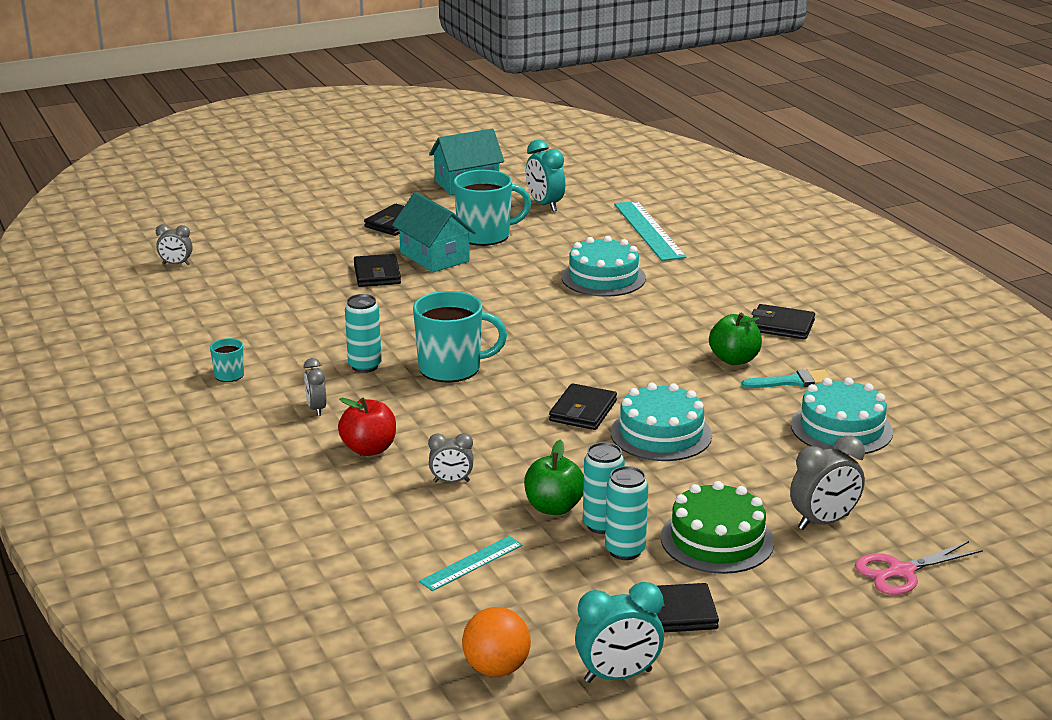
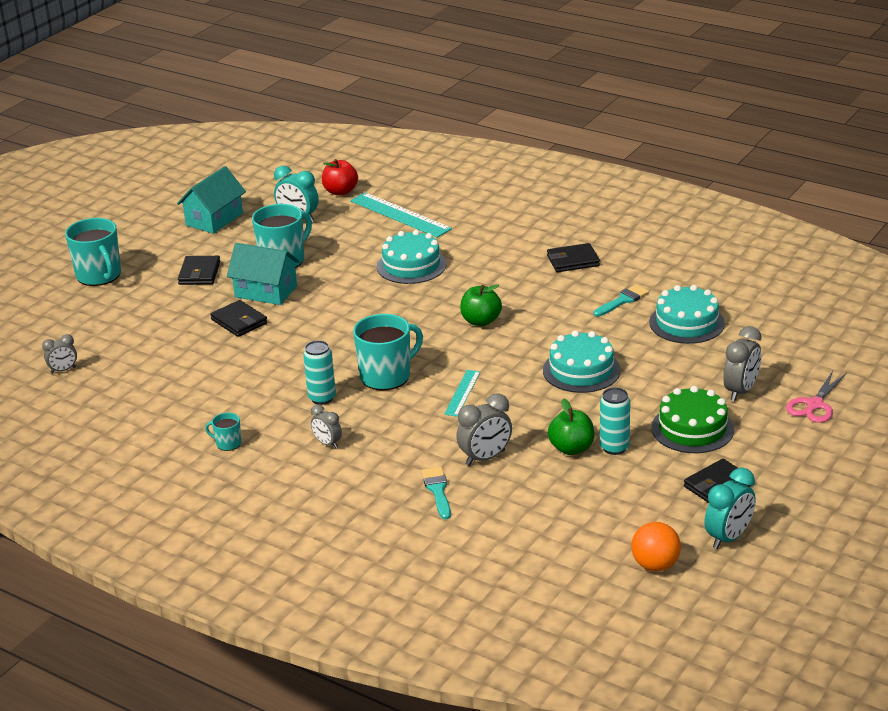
camera: 30 degrees left, 5 degrees up
red apple [338,398,396,456] -> red apple moved to [322,159,358,196]
turquoise ruler [419,536,523,591] -> turquoise ruler moved to [444,370,480,417]
grey clock [428,433,473,483] -> grey clock [456,393,512,466], size x1.62
black wallet [549,383,617,430] -> none
turquoise can [605,466,648,560] -> none
green apple [709,313,762,365] -> green apple moved to [460,284,502,326]
none -> turquoise mug [65,218,121,286]
none -> turquoise brush [421,467,451,519]

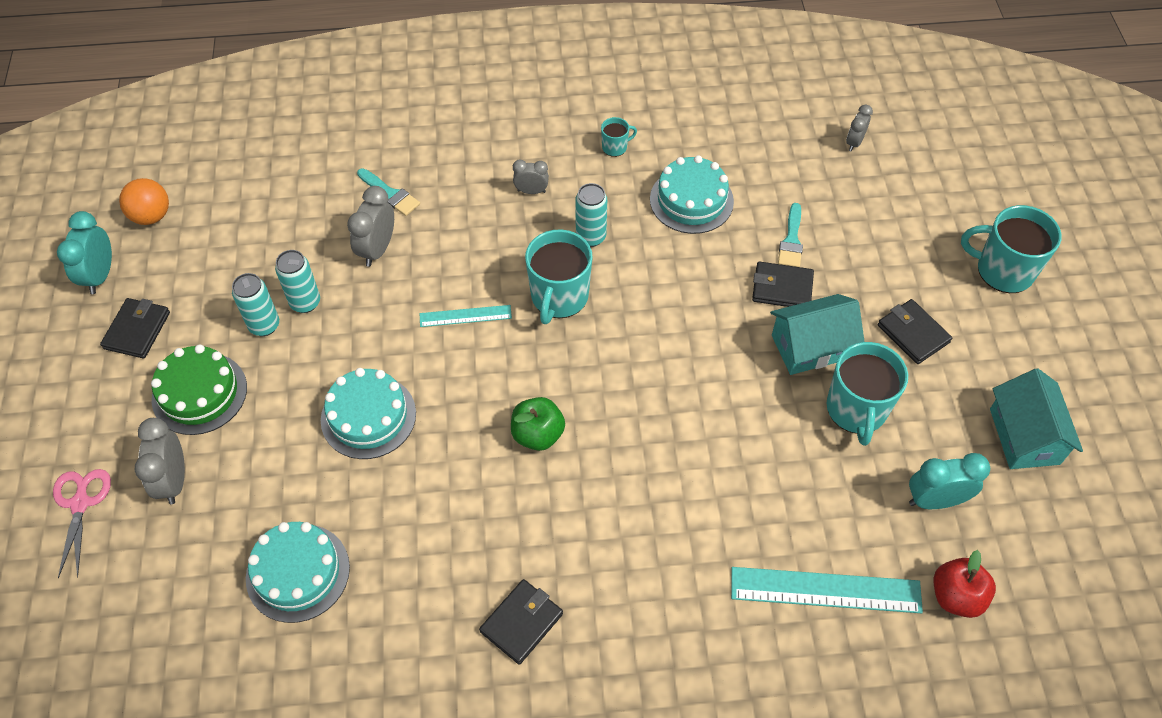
camera: 140 degrees right, 25 degrees up
turquoise cake [377,230,447,284] -> turquoise cake moved to [650,155,734,234]
turquoise ruler [444,370,480,417] -> turquoise ruler turned 75 degrees counterclockwise [420,305,512,327]
green apple [548,398,594,455] -> turquoise can [275,250,320,313]
turquoise brush [593,284,649,317] -> turquoise brush moved to [778,203,803,267]

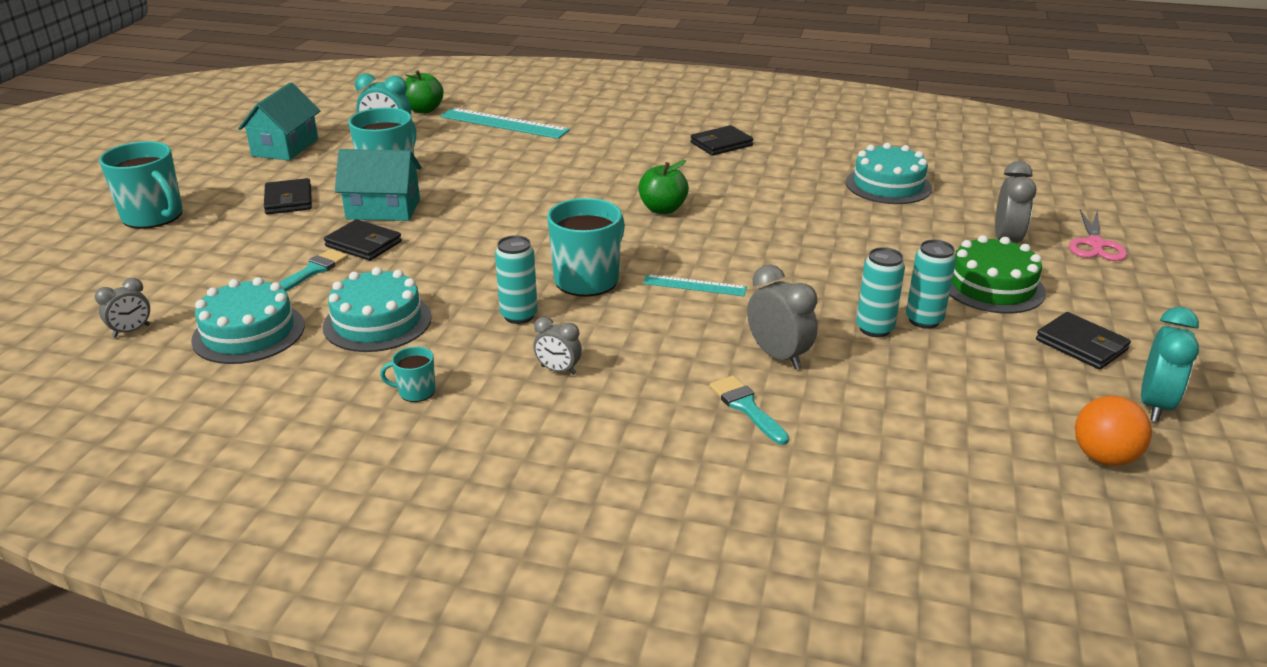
camera: 160 degrees left, 25 degrees down
black wallet [100,298,170,358] -> black wallet turned 75 degrees counterclockwise [1036,312,1131,370]
turquoise cake [321,368,416,459] -> turquoise cake moved to [191,277,305,364]
grey clock [347,186,394,267] -> grey clock turned 75 degrees counterclockwise [747,264,817,370]
red apple [934,550,996,618] -> green apple [405,70,443,113]

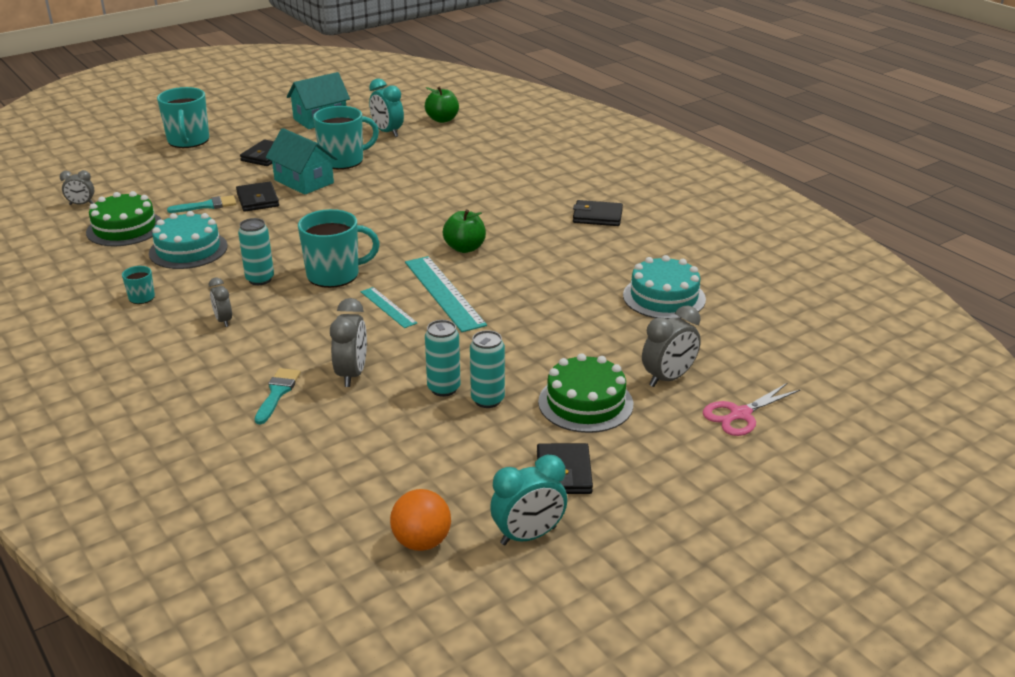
camera: 40 degrees right, 0 degrees up
turquoise cake [191,277,305,364] -> green cake [86,191,161,246]
turquoise ruler [440,108,570,139] -> turquoise ruler moved to [405,256,487,332]

